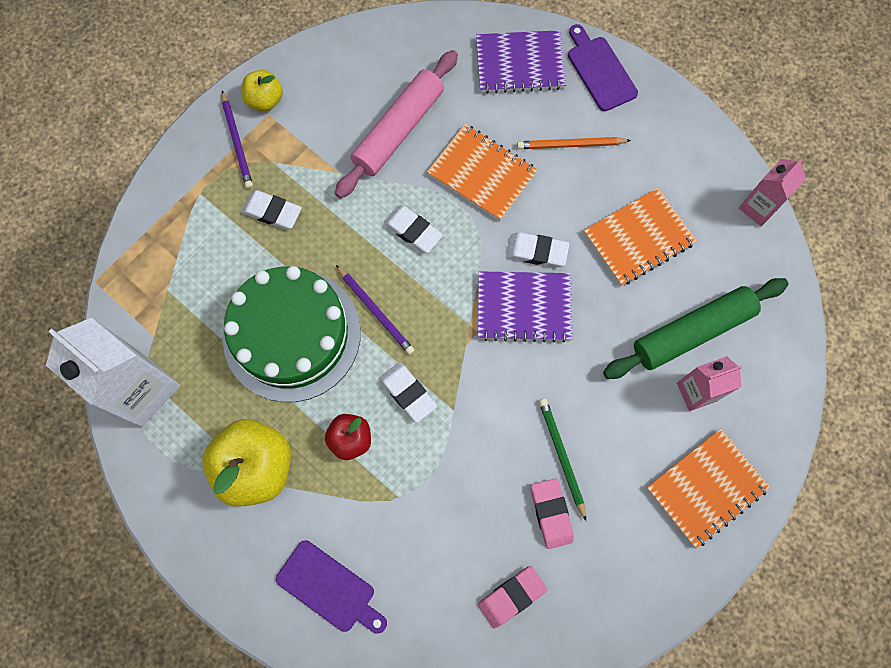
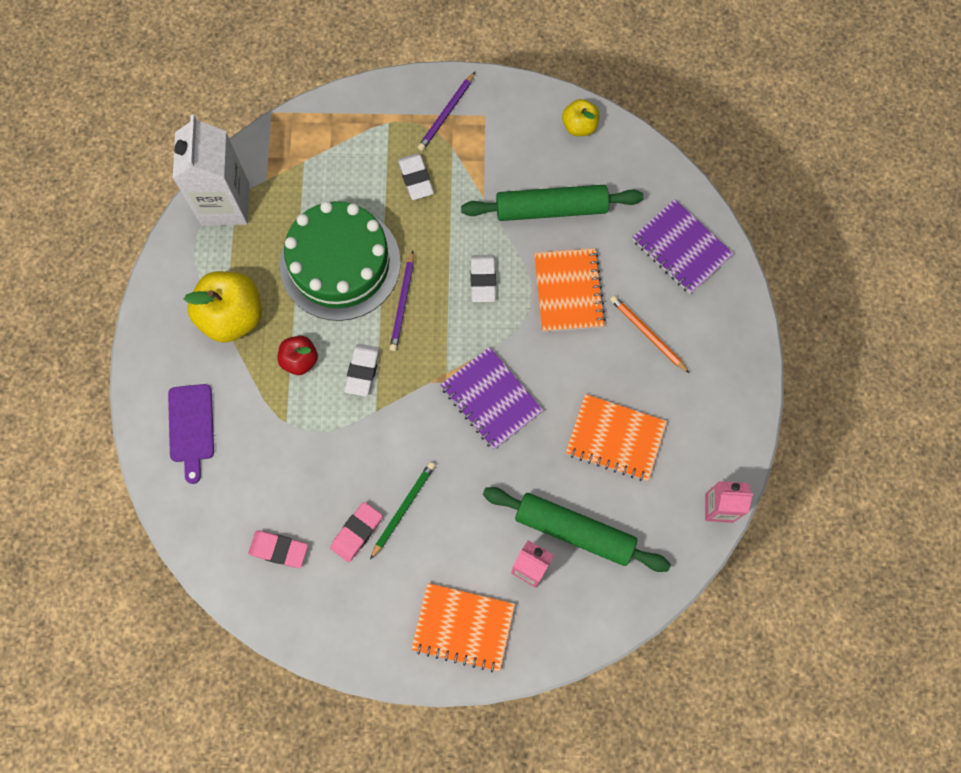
camera: 50 degrees right, 0 degrees up
yellow apple [241,70,283,111] -> yellow apple moved to [562,99,600,136]
pink rolling pin [335,50,458,199] -> green rolling pin [461,185,644,221]
white eraser [506,232,569,267] -> none
purple cutting board [568,24,638,111] -> none

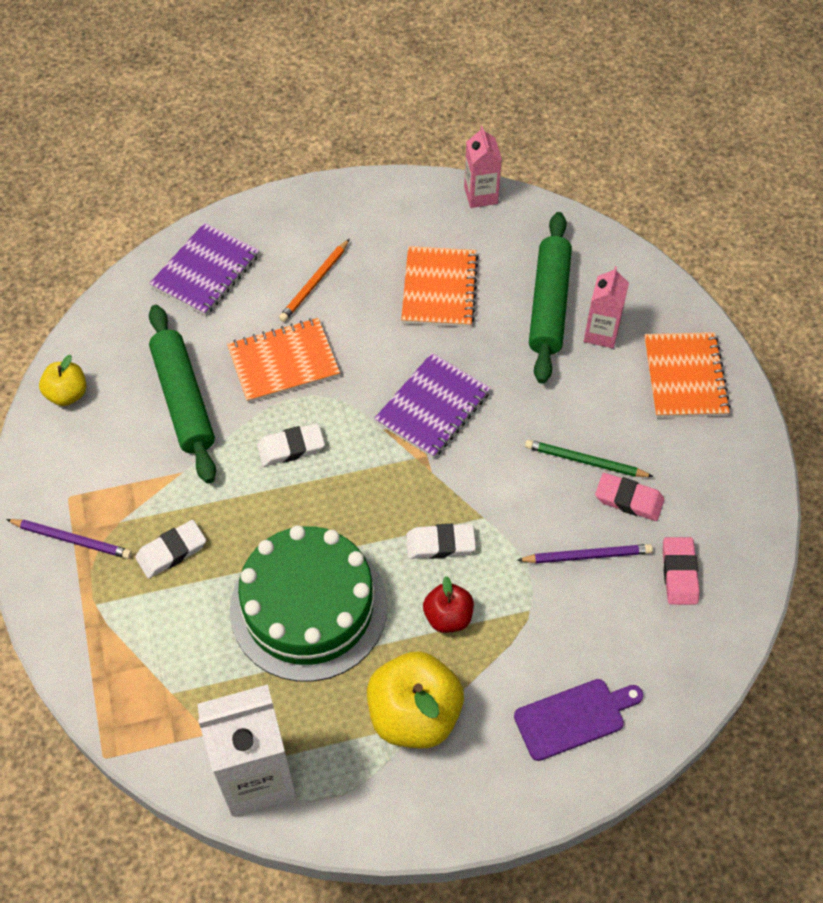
camera: 105 degrees left, 15 degrees down
purple pencil [390,251,414,351] -> purple pencil moved to [517,544,653,564]

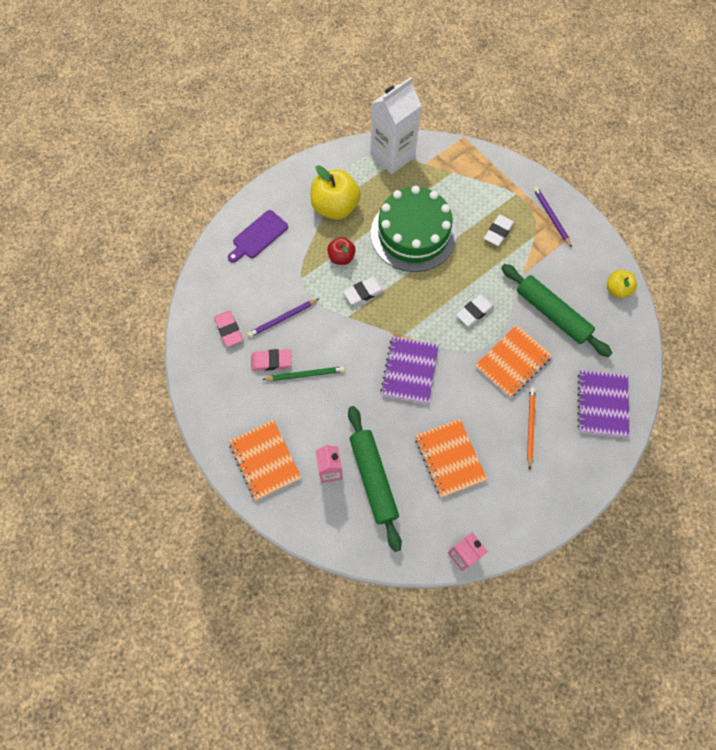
camera: 155 degrees right, 10 degrees up
purple pencil [6,519,132,559] -> purple pencil turned 75 degrees clockwise [533,187,572,248]

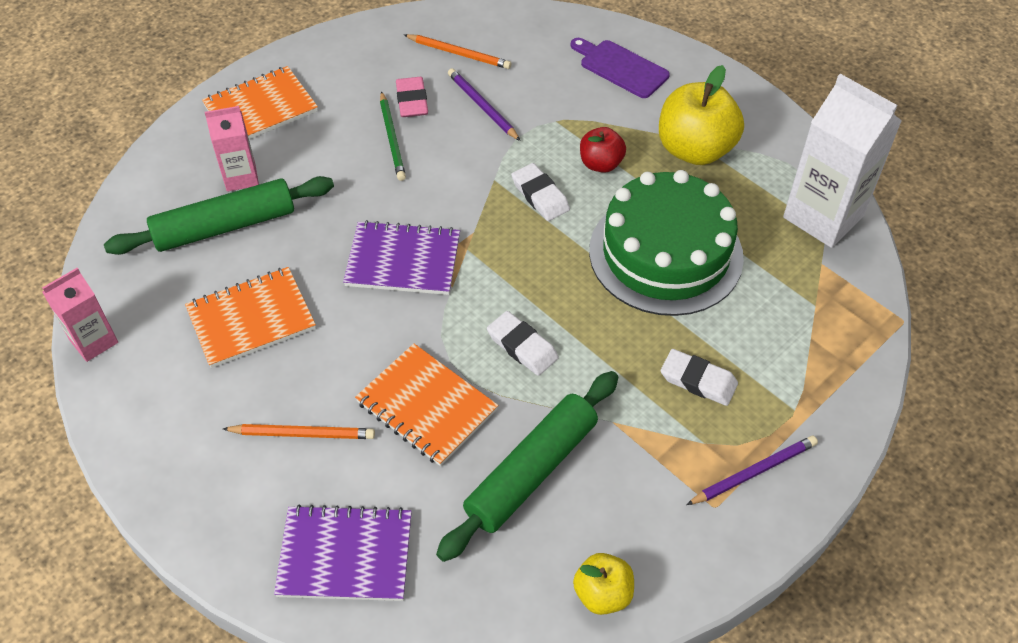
camera: 85 degrees right, 15 degrees down
pink eraser [214,310,243,347] -> orange pencil [404,34,511,69]

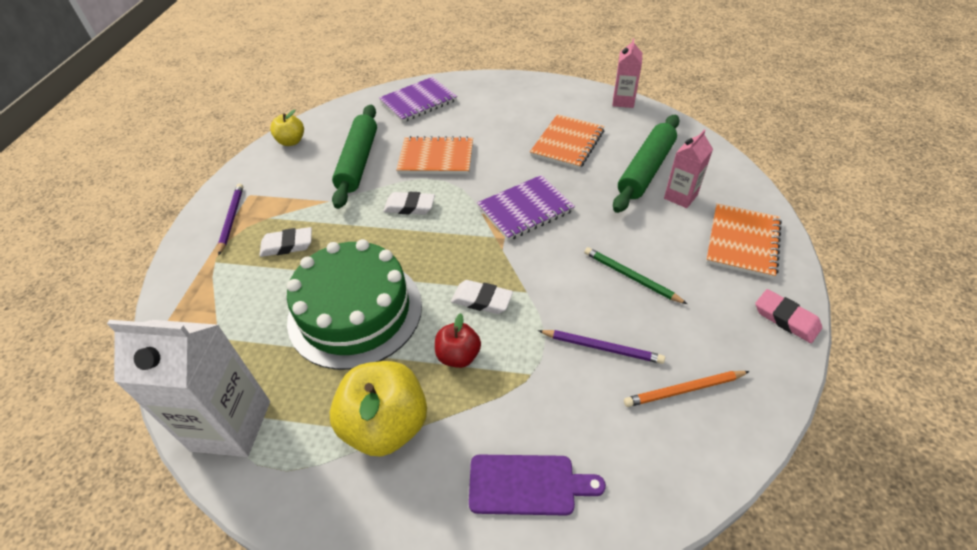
camera: 145 degrees right, 5 degrees down
orange pencil [223,424,375,439] -> none
pink eraser [396,77,428,117] -> pink eraser moved to [755,289,822,343]
purple pencil [686,436,818,505] -> purple pencil turned 150 degrees clockwise [218,184,243,255]

